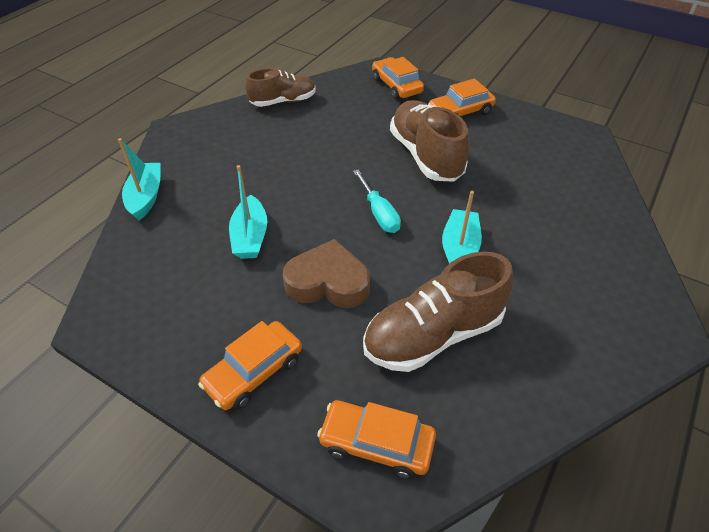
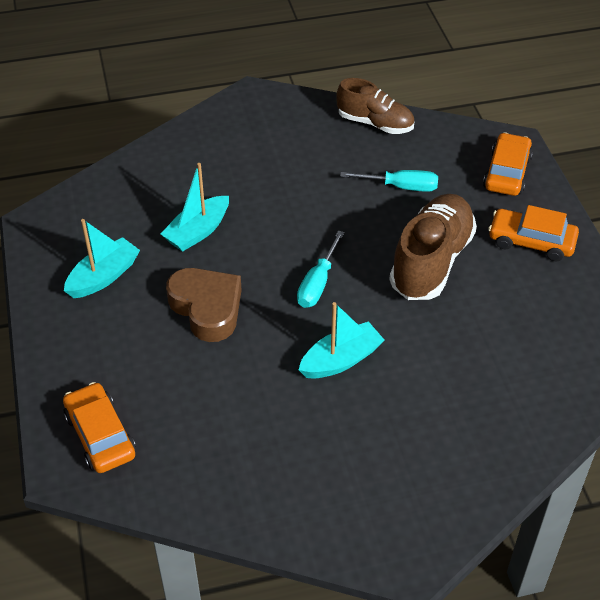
camera: 45 degrees right, 0 degrees up
turquoise boat [118,138,160,221] -> turquoise boat moved to [64,219,140,298]
orange car [198,321,302,410] -> none
brown shoe [363,251,513,372] -> none
none -> turquoise screwdriver [340,170,438,192]

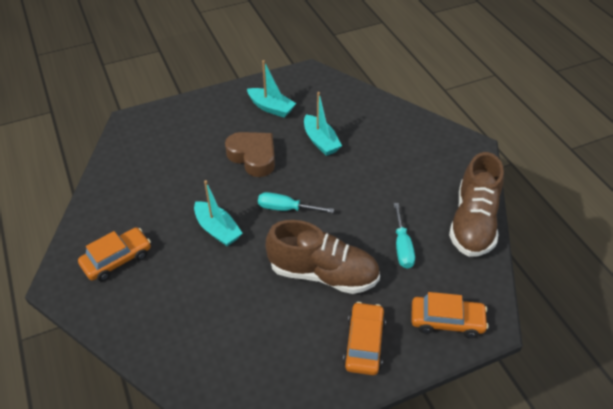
camera: 80 degrees right, 0 degrees up
orange car [63,382,136,473] -> orange car moved to [78,227,151,281]
turquoise boat [160,163,229,252] -> turquoise boat turned 150 degrees counterclockwise [304,92,342,156]
brown heart [166,268,242,342] -> brown heart turned 90 degrees counterclockwise [225,132,275,177]
brown shoe [336,78,415,134] -> brown shoe [449,152,504,257], size x1.53

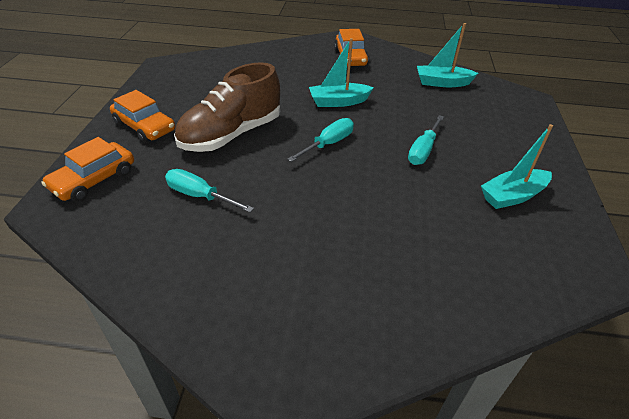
camera: 120 degrees right, 5 degrees down
brown heart [225,132,275,177] -> turquoise screwdriver [408,115,444,165]
turquoise boat [304,92,342,156] -> turquoise boat moved to [417,23,478,87]
brown shoe [449,152,504,257] -> none

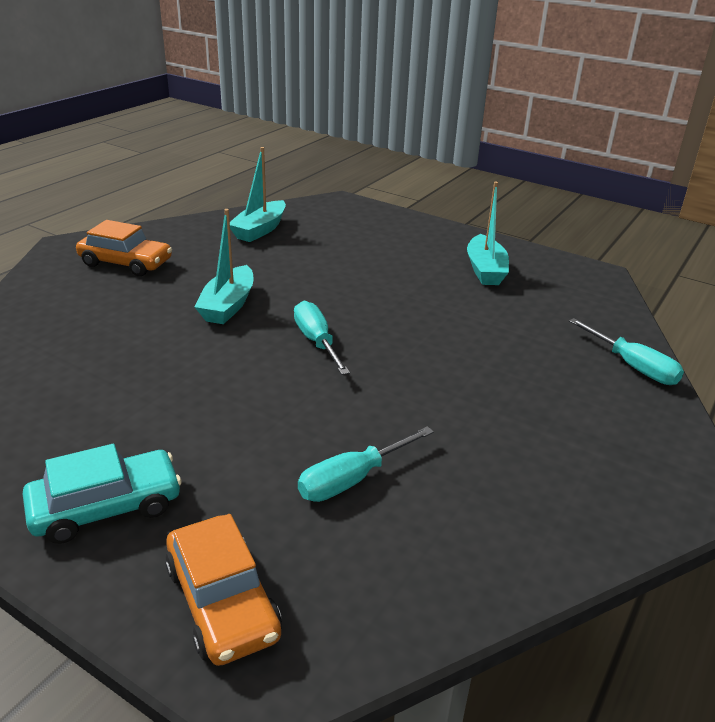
camera: 65 degrees left, 10 degrees down
orange car [110,90,175,143] -> turquoise car [23,444,182,544]
brown shoe [174,62,280,152] -> none
turquoise screwdriver [408,115,444,165] -> turquoise screwdriver moved to [569,318,684,385]

